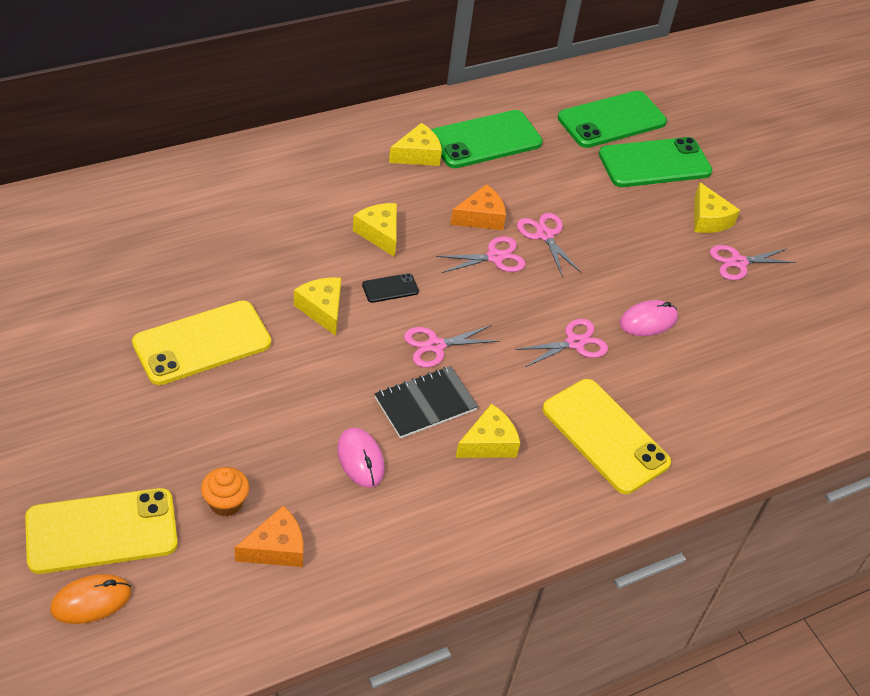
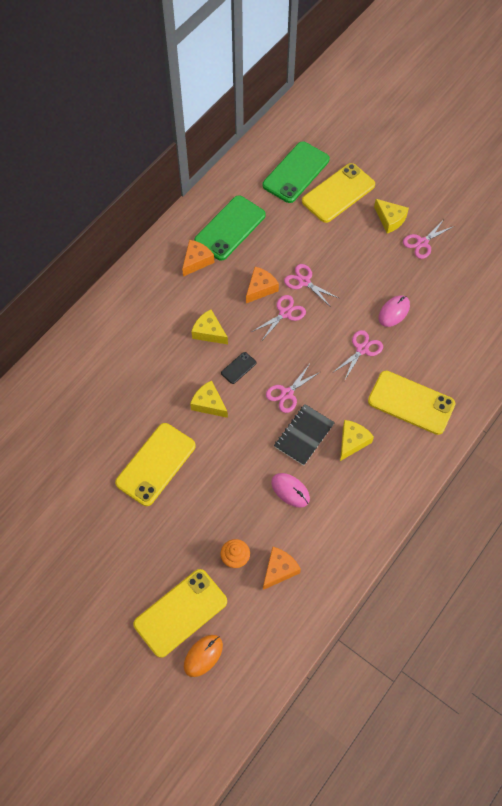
camera: 20 degrees left, 15 degrees up
yellow cheese [389,123,442,166] -> orange cheese [182,240,214,277]
green phone [599,137,712,187] -> yellow phone [302,163,375,223]

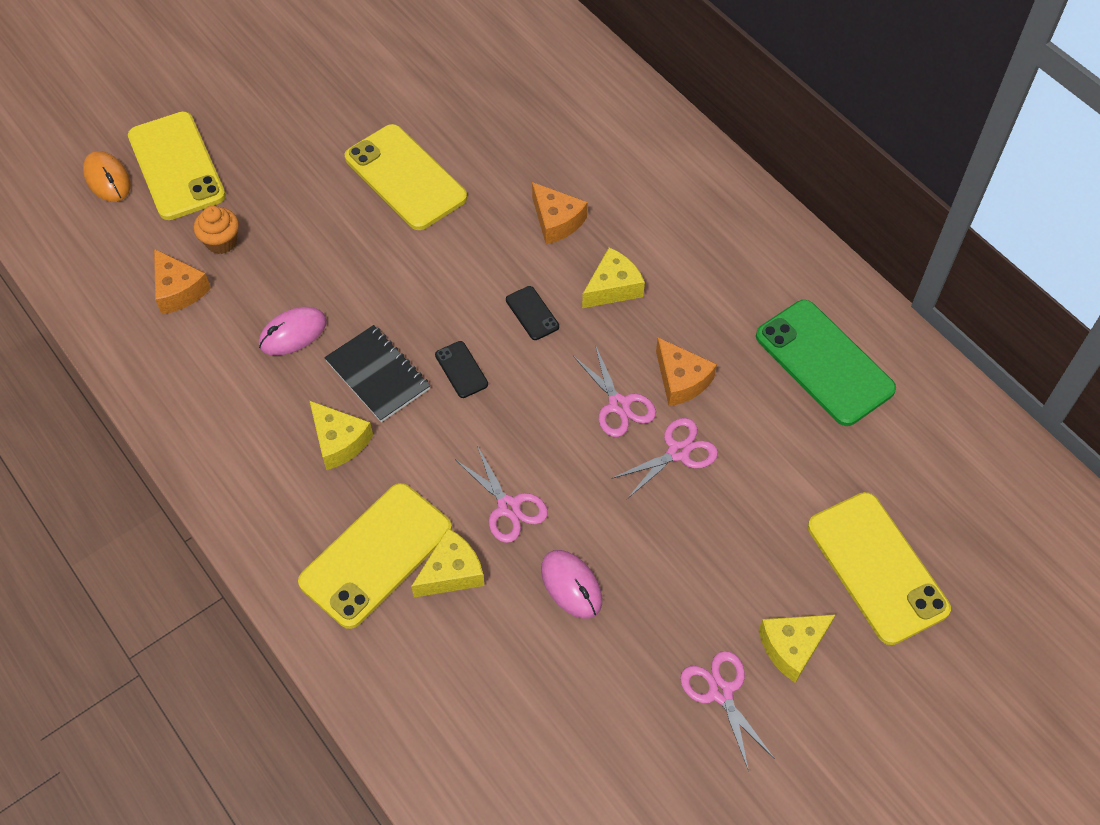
camera: 105 degrees right, 5 degrees down
orange cheese [182,240,214,277] -> orange cheese moved to [532,182,588,244]
yellow cheese [190,380,228,418] -> yellow cheese moved to [411,528,485,597]
green phone [263,141,330,203] -> none
pink scissors [266,365,320,413] -> black phone [435,341,488,398]

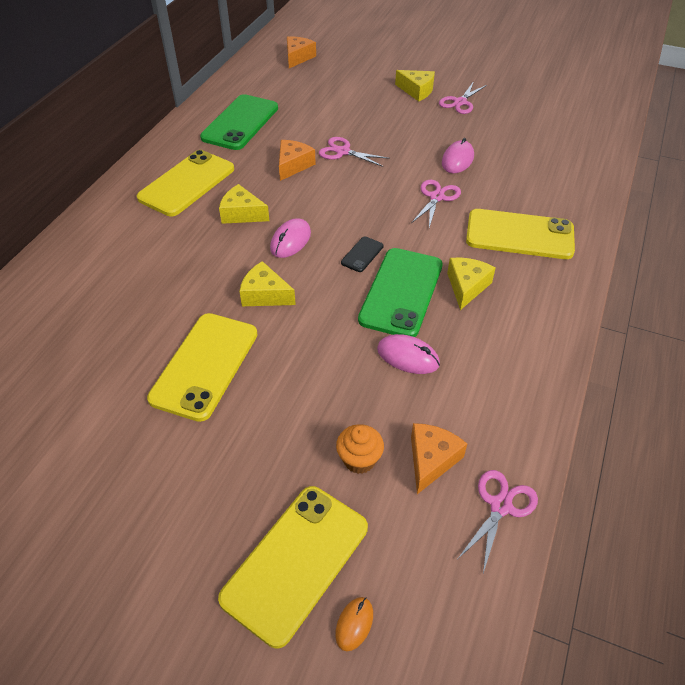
camera: 120 degrees left, 10 degrees down
orange mouse [83,151,131,202] -> orange mouse [335,597,373,651], size x0.63
black notebook [324,325,430,422] -> green phone [358,248,443,337]
yellow cheese [411,528,485,597] -> yellow cheese moved to [239,261,296,306]
black phone [506,286,559,340] -> pink mouse [270,218,311,258]
orange cheese [532,182,588,244] -> orange cheese moved to [287,36,316,68]
pink scissors [573,345,656,437] -> pink scissors moved to [458,470,538,573]
yellow phone [808,492,951,645] -> yellow phone moved to [137,150,234,216]

